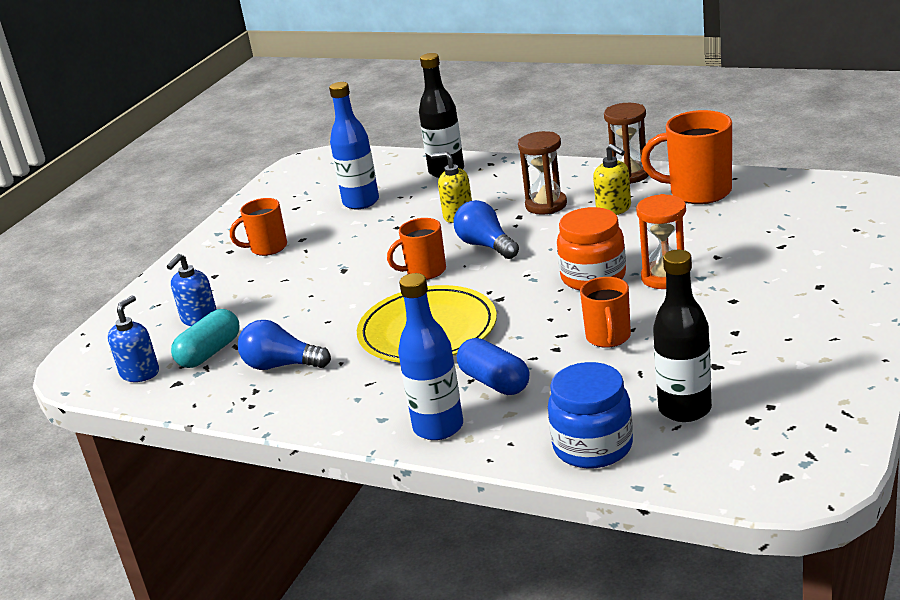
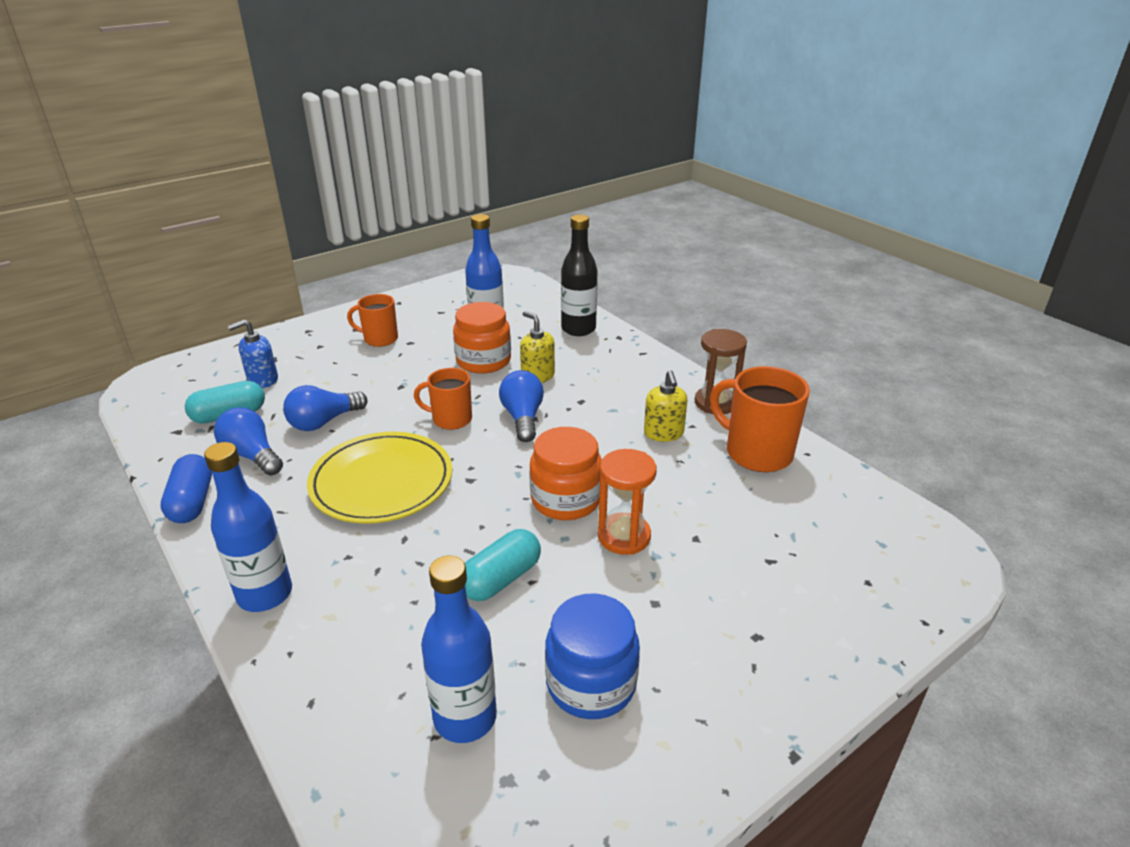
camera: 25 degrees right, 5 degrees up
blue soap dispenser [108,295,159,382] -> none
blue capsule [457,338,529,395] -> blue capsule moved to [161,454,212,523]
brown hourglass [518,131,567,215] -> none
blue jar [548,362,633,469] -> blue jar moved to [545,593,640,719]
orange mug [580,277,631,348] -> turquoise capsule [465,529,541,601]
black bottle [653,250,712,422] -> blue bottle [421,555,497,743]
none -> blue light bulb [283,385,368,431]
none -> orange jar [453,302,511,374]

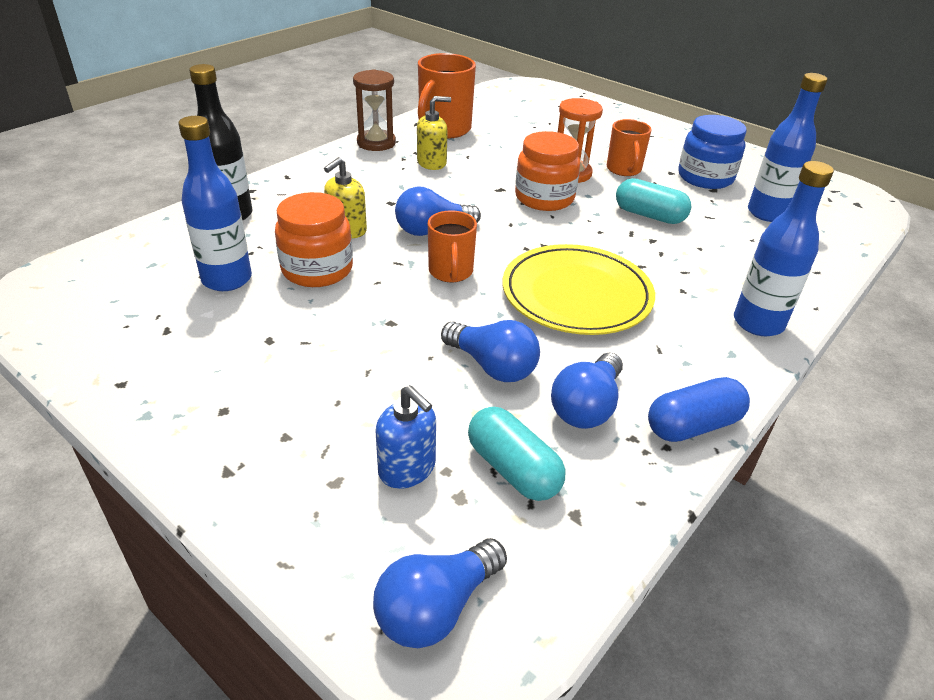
camera: 105 degrees left, 5 degrees up
orange mug [347,294,398,347] -> orange mug moved to [607,119,652,176]
none -> blue light bulb [373,538,507,648]

